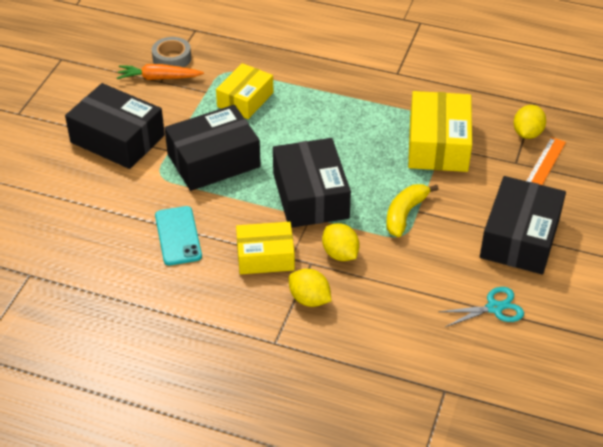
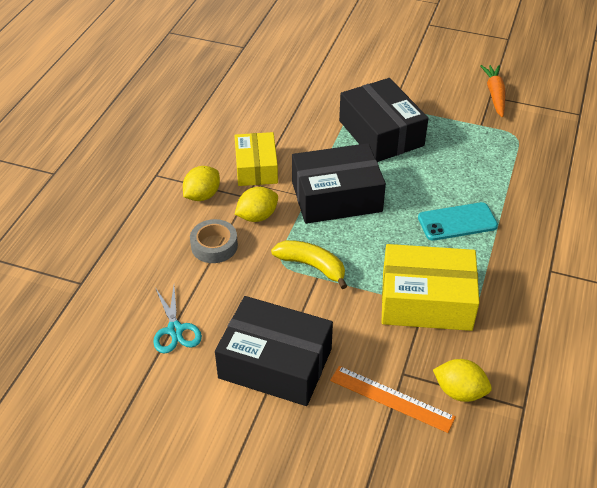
camera: 90 degrees right, 0 degrees up
black box [65,83,165,169] -> none
grey tape [152,37,191,67] -> grey tape moved to [190,219,238,263]
turquoise phone [155,206,202,265] -> turquoise phone moved to [418,202,498,241]
yellow box [216,63,273,119] -> none

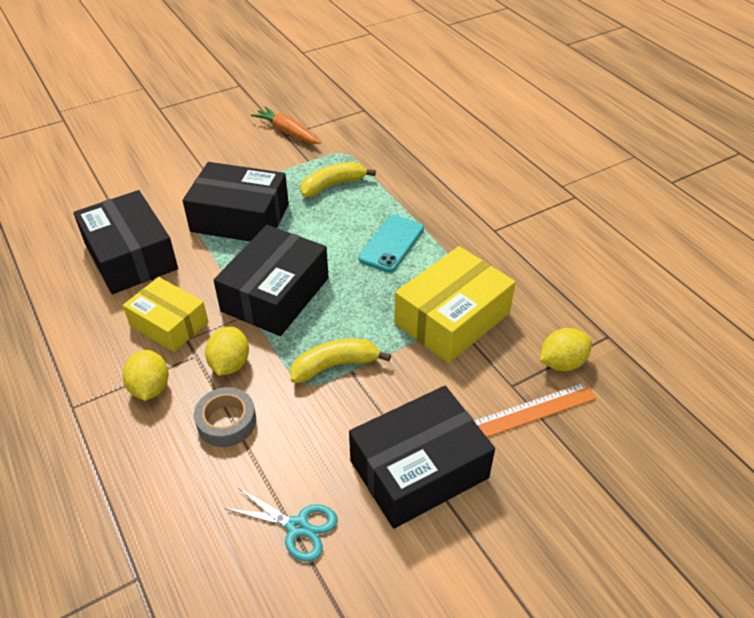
camera: 50 degrees left, 0 degrees up
none -> black box [73,190,178,294]
none -> yellow banana [300,162,376,197]

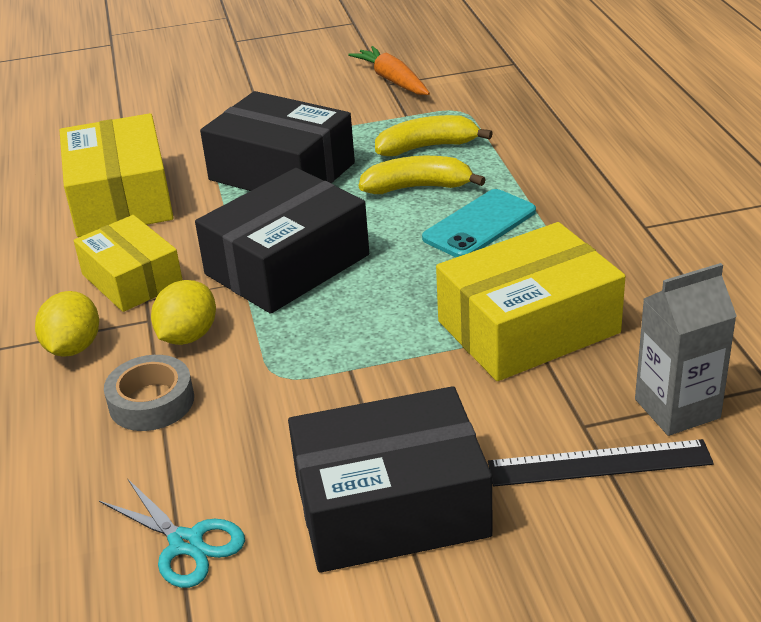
camera: 20 degrees right, 10 degrees down
black box [73,190,178,294] -> yellow box [60,113,174,237]
yellow banana [290,339,391,383] -> yellow banana moved to [359,156,486,194]
orange ruler [474,383,597,437] -> black ruler [488,439,714,486]
yellow lemon [540,328,592,371] -> grey carton [635,263,737,436]

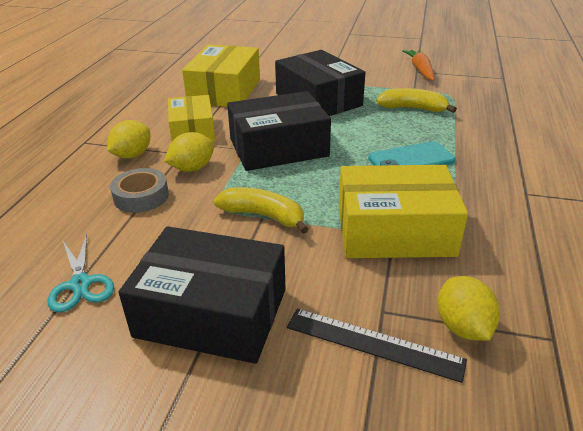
camera: 25 degrees right, 0 degrees up
yellow banana [359,156,486,194] -> yellow banana moved to [213,187,308,234]
grey carton [635,263,737,436] -> yellow lemon [437,276,500,341]

